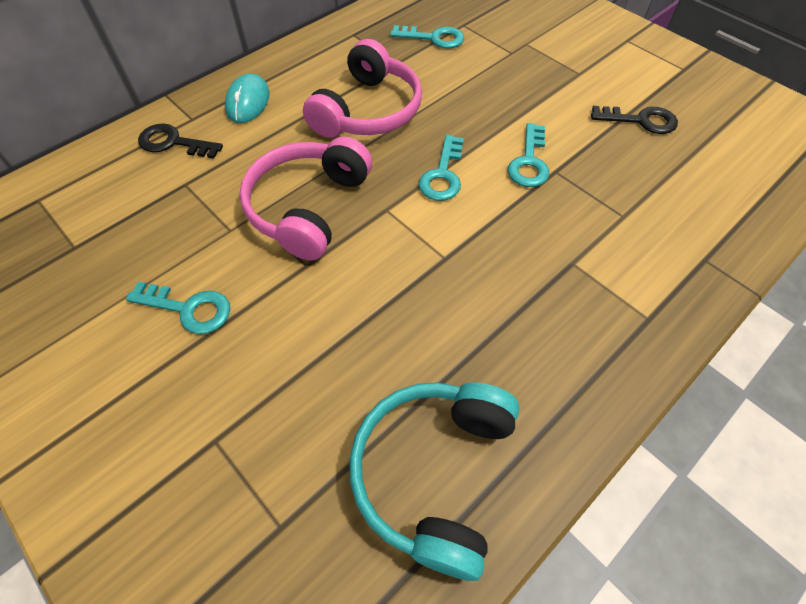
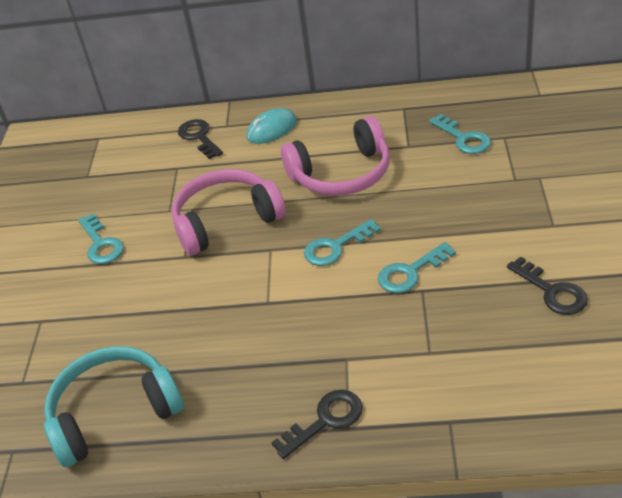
camera: 50 degrees right, 15 degrees down
none -> black key [271,390,363,459]

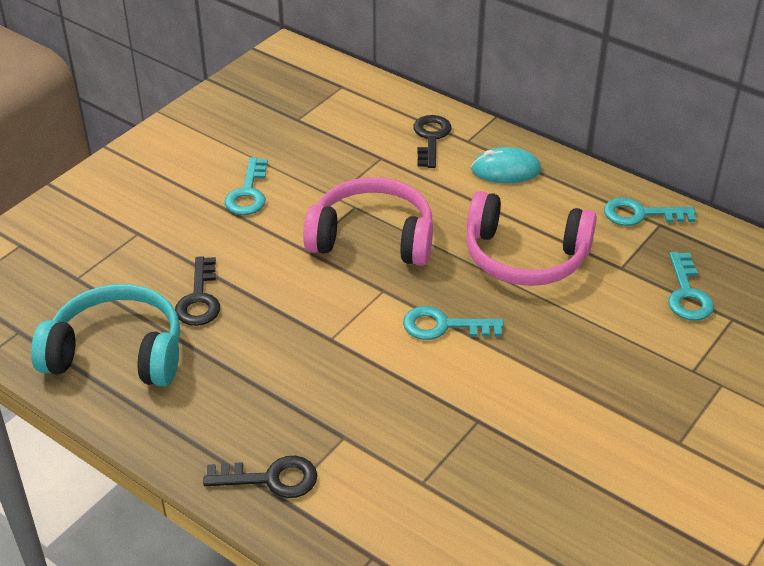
camera: 30 degrees right, 0 degrees up
turquoise key [378,242,456,293] -> turquoise key moved to [604,198,696,226]
black key [507,257,588,315] -> black key moved to [175,256,220,326]

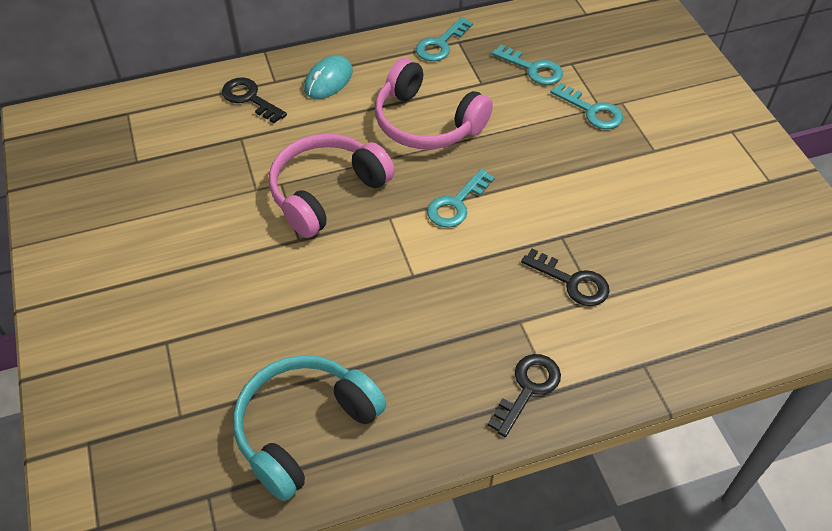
camera: 55 degrees left, 10 degrees up
black key [175,256,220,326] -> black key moved to [521,249,610,306]
turquoise key [224,157,268,215] -> turquoise key moved to [550,83,623,129]
pink headphones [466,191,597,286] -> pink headphones turned 75 degrees clockwise [375,58,493,149]

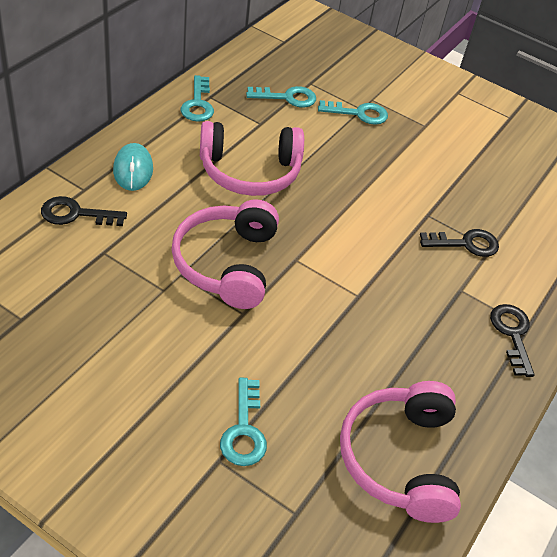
camera: 45 degrees left, 5 degrees down
turquoise headphones [233,355,386,501] -> pink headphones [340,381,461,523]
turquoise key [427,169,495,228] -> turquoise key moved to [220,378,267,466]

